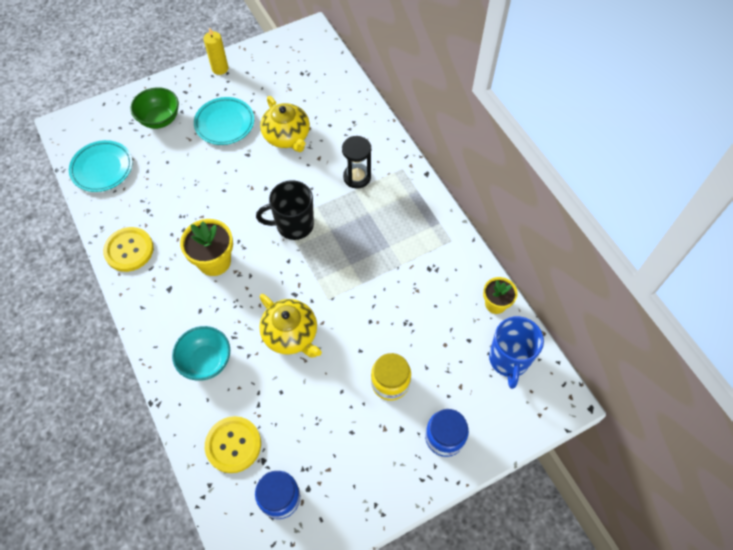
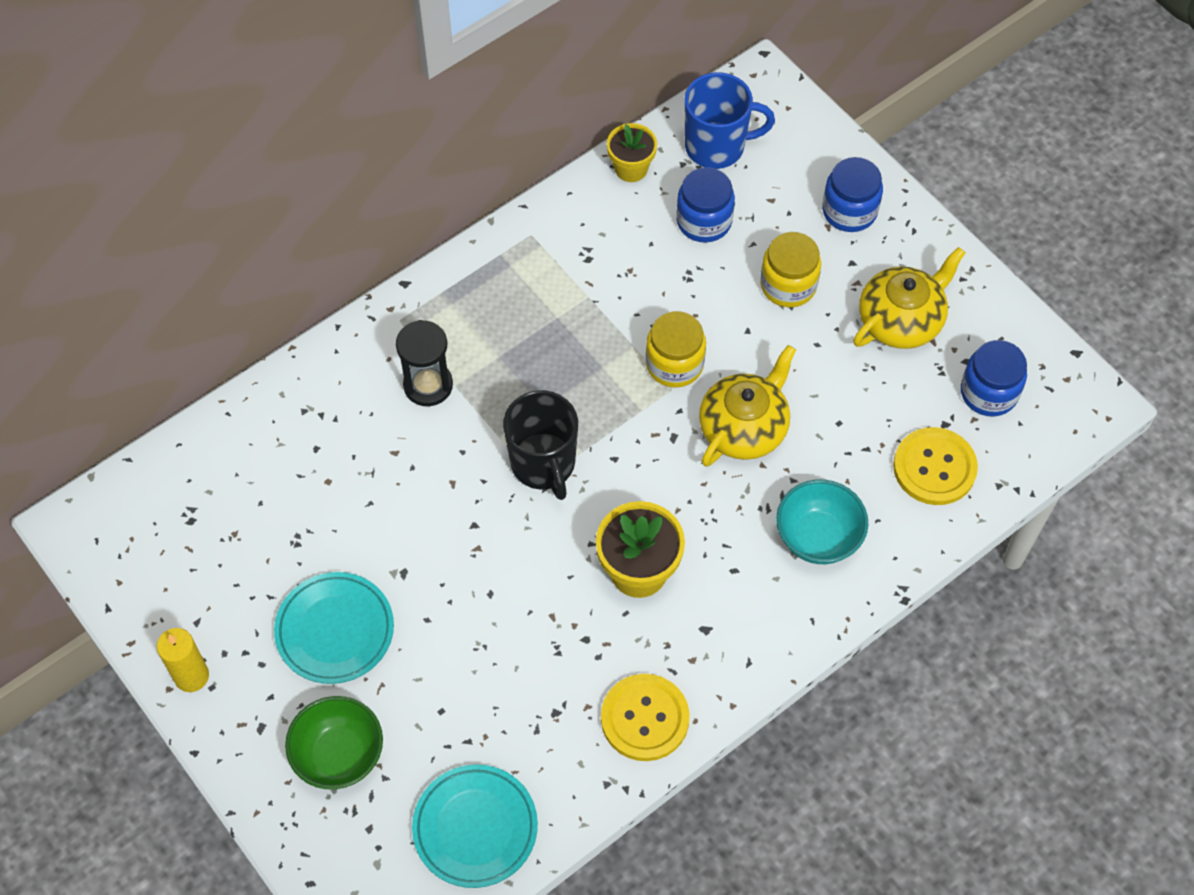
camera: 100 degrees left, 0 degrees up
yellow teapot [260,96,310,152] -> yellow teapot moved to [853,247,965,349]
none -> yellow jar [646,311,706,388]
none -> blue jar [676,167,735,243]

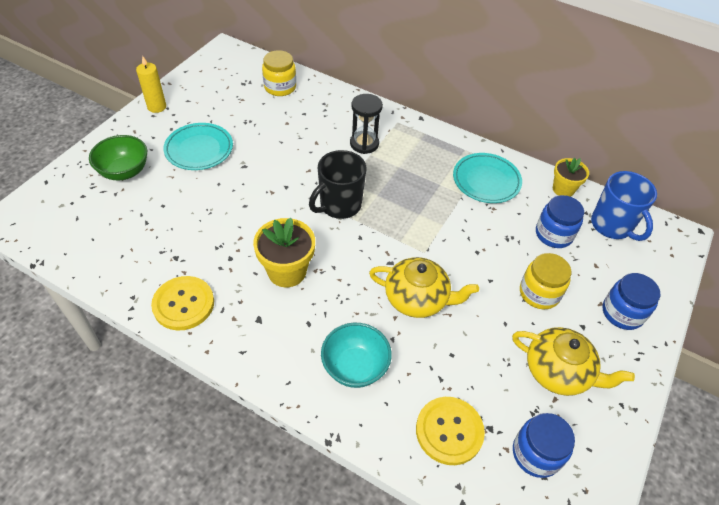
camera: 65 degrees right, 10 degrees down
turquoise plate [412,764,538,888] -> turquoise plate moved to [453,153,522,203]
yellow jar [646,311,706,388] -> yellow jar moved to [262,50,296,96]

